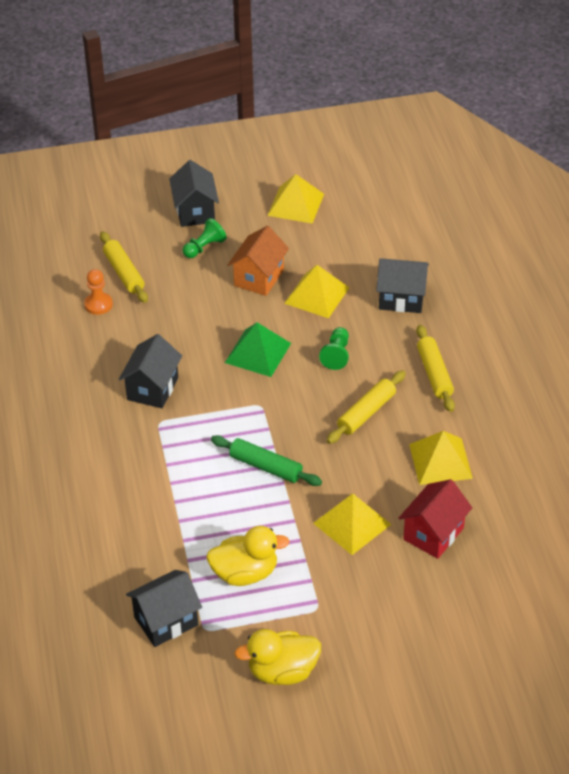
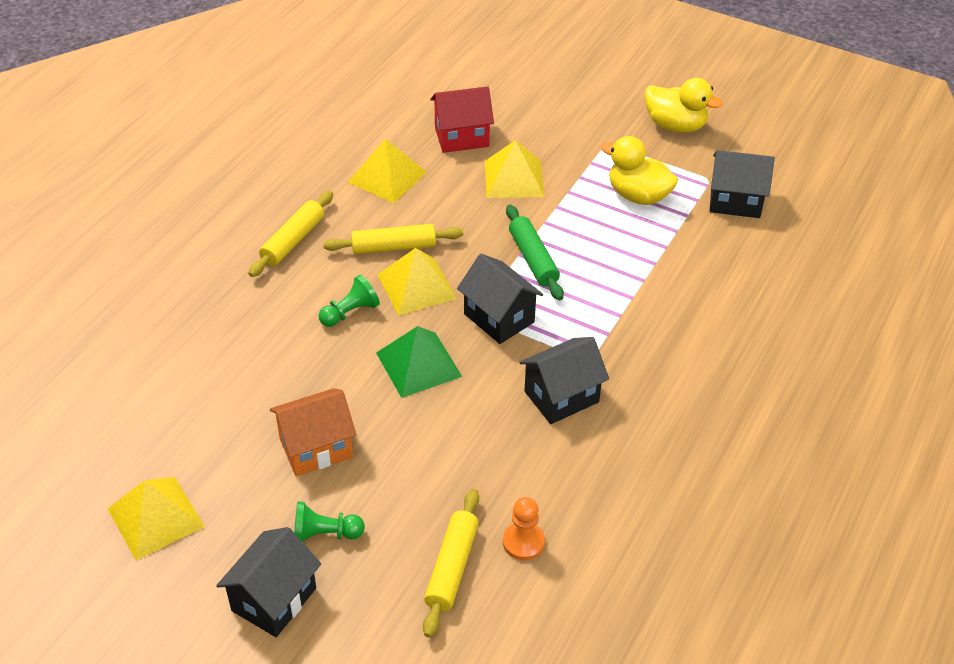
camera: 140 degrees left, 0 degrees up
yellow pyramid [284,265,350,318] -> yellow pyramid moved to [377,248,457,316]
black house [376,258,429,313] -> black house moved to [457,254,543,344]

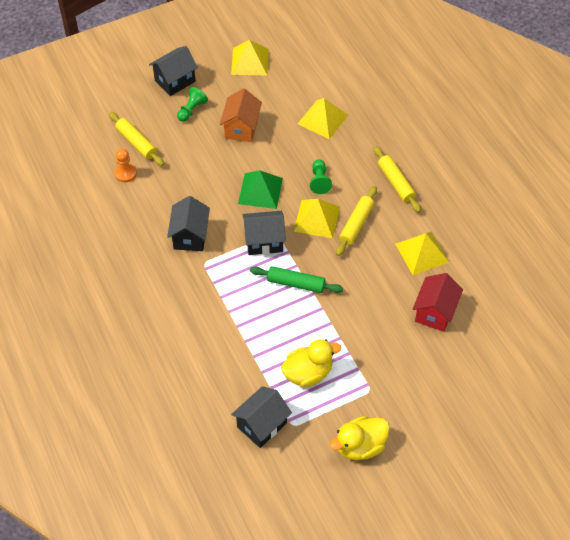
camera: 125 degrees right, 10 degrees up
black house [216,527,321,637] -> black house turned 75 degrees clockwise [149,46,198,96]
yellow pyramid [485,140,544,198] -> yellow pyramid moved to [298,98,348,139]

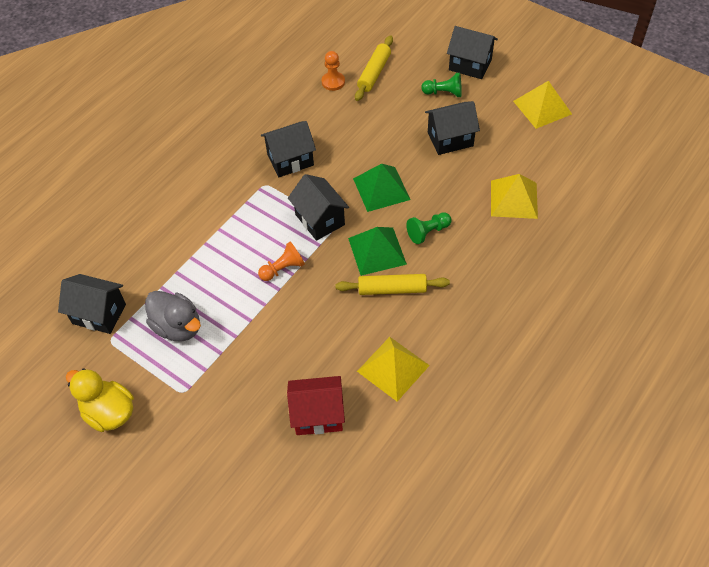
camera: 65 degrees right, 0 degrees up
orange house [220,88,262,142] -> black house [425,101,480,155]
green rolling pin [250,266,343,293] -> orange pawn [258,242,305,281]
yellow duck [281,339,341,387] -> grey duck [145,291,201,341]
yellow pyramid [293,199,340,238] -> green pyramid [348,227,407,276]
yellow rolling pin [374,146,421,213] -> none

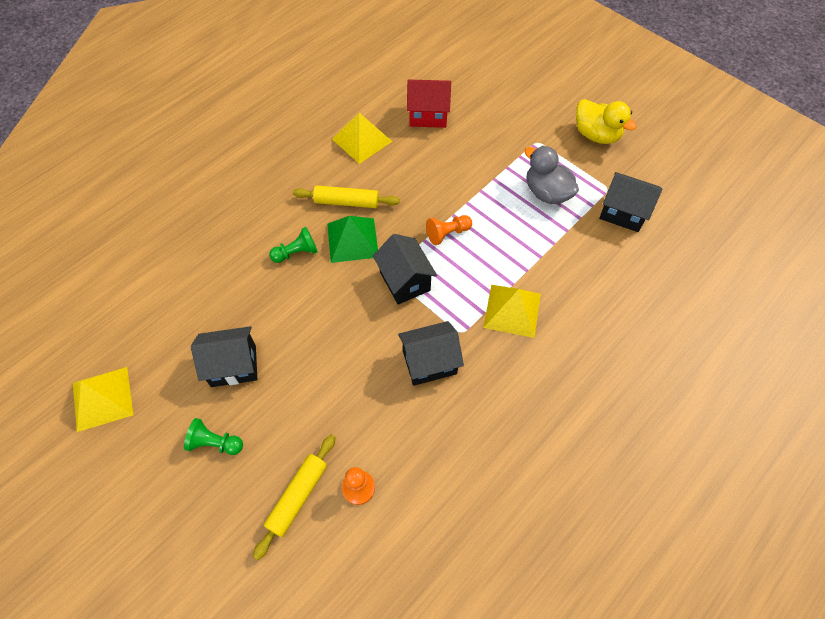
camera: 175 degrees left, 5 degrees up
green pyramid [353,164,411,212] -> none
black house [447,26,498,79] -> none
yellow pyramid [491,174,538,219] -> yellow pyramid moved to [483,285,541,338]

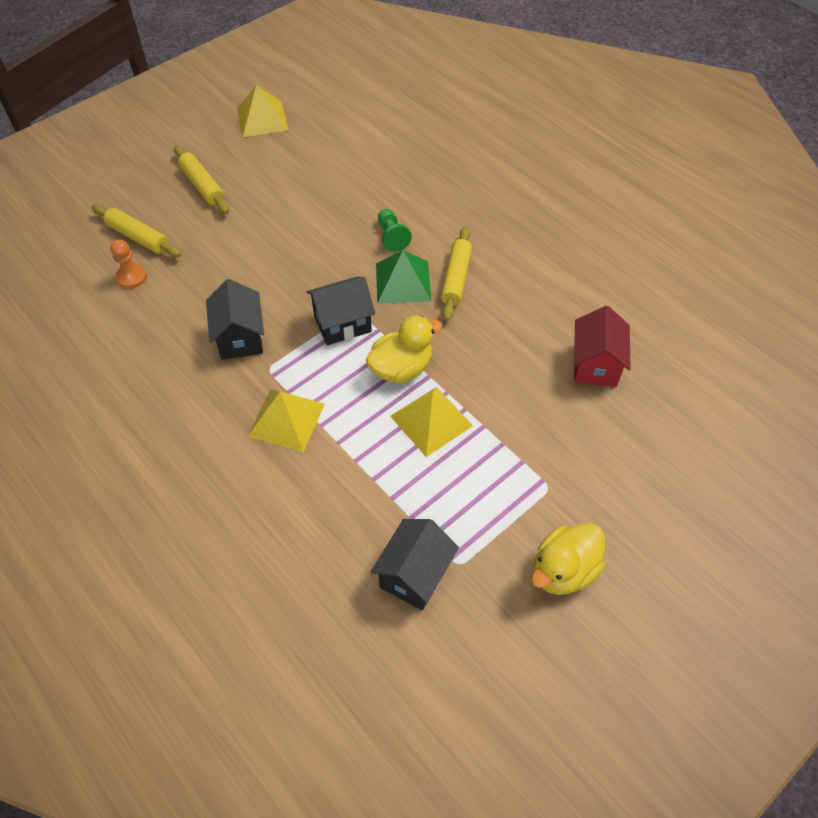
camera: 95 degrees right, 5 degrees down
green pawn [184,418,243,455] -> yellow rolling pin [174,145,229,214]
black house [191,326,257,387] -> none
yellow pyramid [332,113,393,164] -> yellow pyramid moved to [390,387,473,457]
orange pawn [426,215,472,245] -> yellow duck [366,315,443,383]
grey duck [525,146,579,204] -> none

